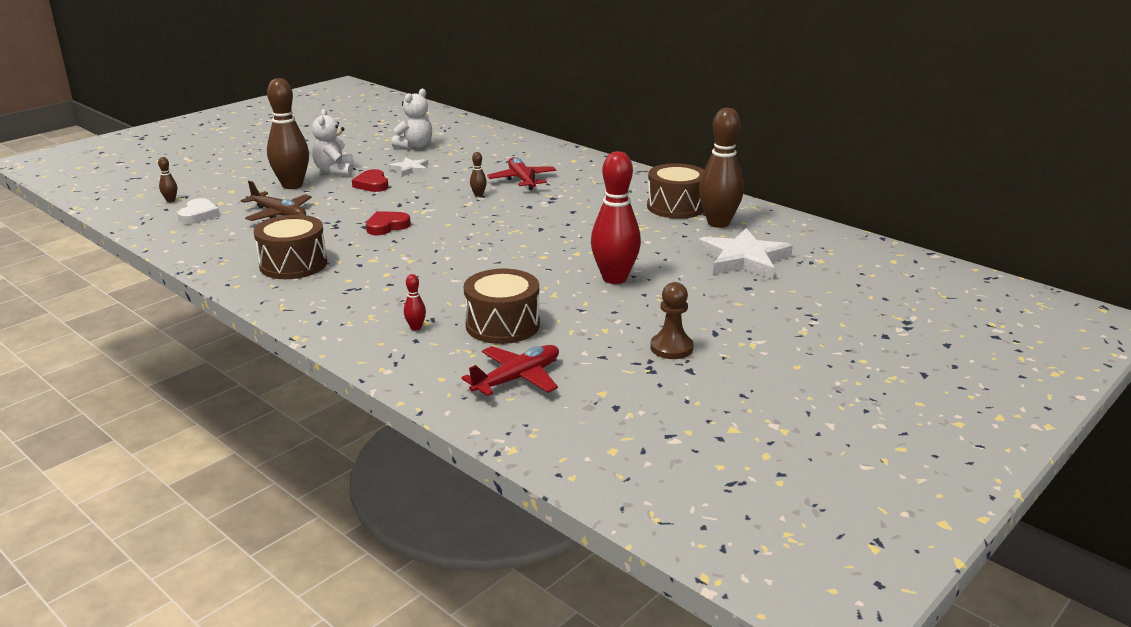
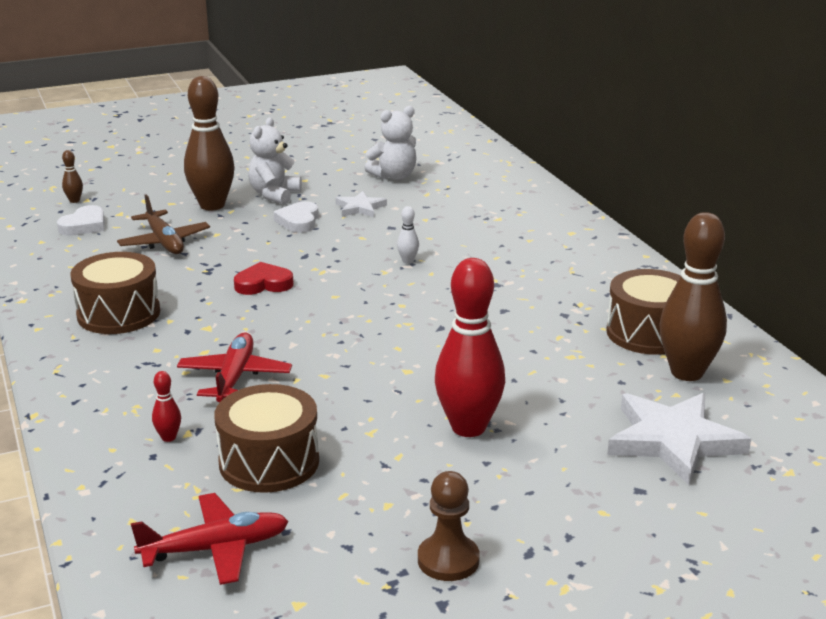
camera: 25 degrees right, 0 degrees up
red heart [352,169,389,192] -> white heart [274,201,319,233]
brown bowling pin [470,152,487,197] -> white bowling pin [397,206,419,264]
red plane [487,157,556,190] -> red plane moved to [177,332,292,402]

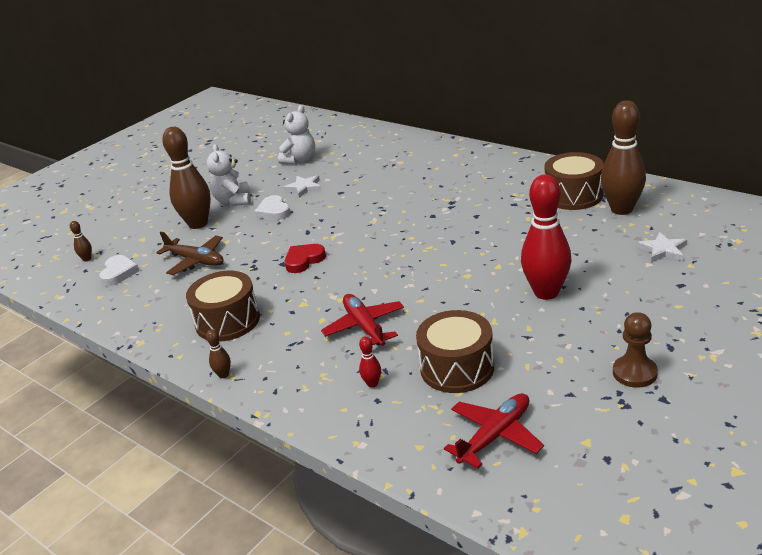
camera: 25 degrees left, 5 degrees up
white bowling pin [397,206,419,264] -> none
white star [607,393,751,485] -> white star [637,232,687,262], size x0.53
none -> brown bowling pin [206,329,231,378]

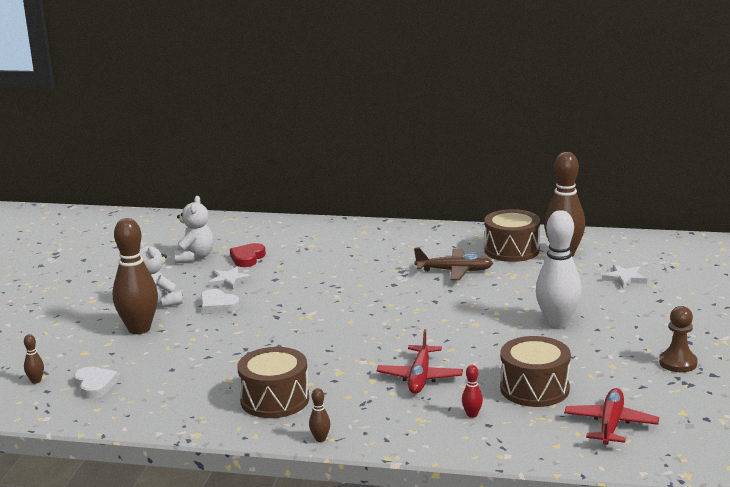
camera: 30 degrees left, 10 degrees down
brown plane [156,232,224,275] -> brown plane moved to [414,248,493,280]
red heart [285,244,326,273] -> red heart moved to [230,243,266,267]
red plane [321,294,404,346] -> red plane turned 120 degrees counterclockwise [377,329,463,394]
red bowling pin [521,174,571,300] -> white bowling pin [536,210,582,329]

